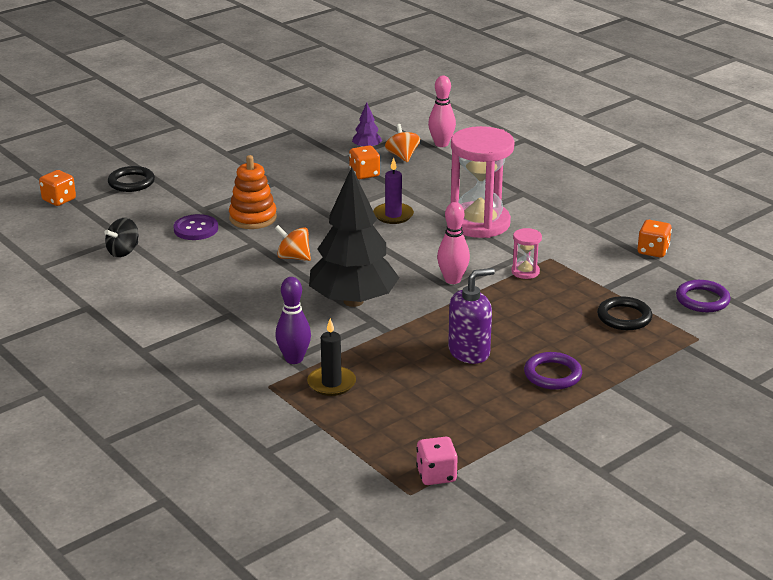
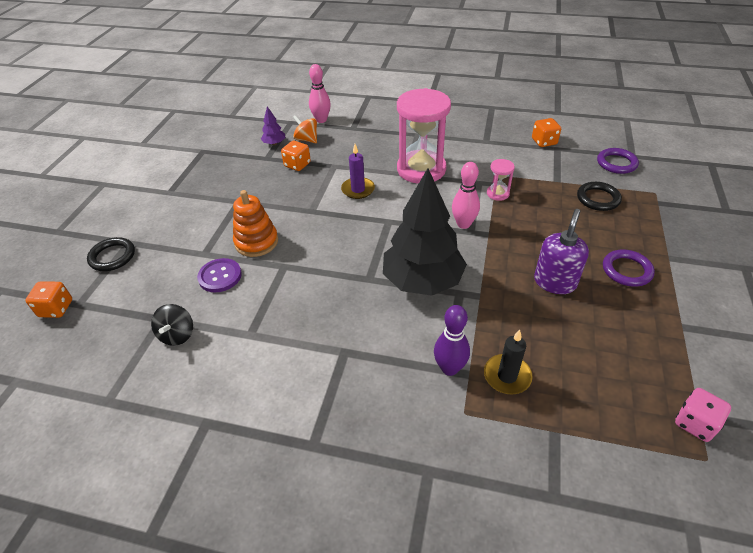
camera: 35 degrees left, 15 degrees up
orange spinning top [275,225,311,261] -> none

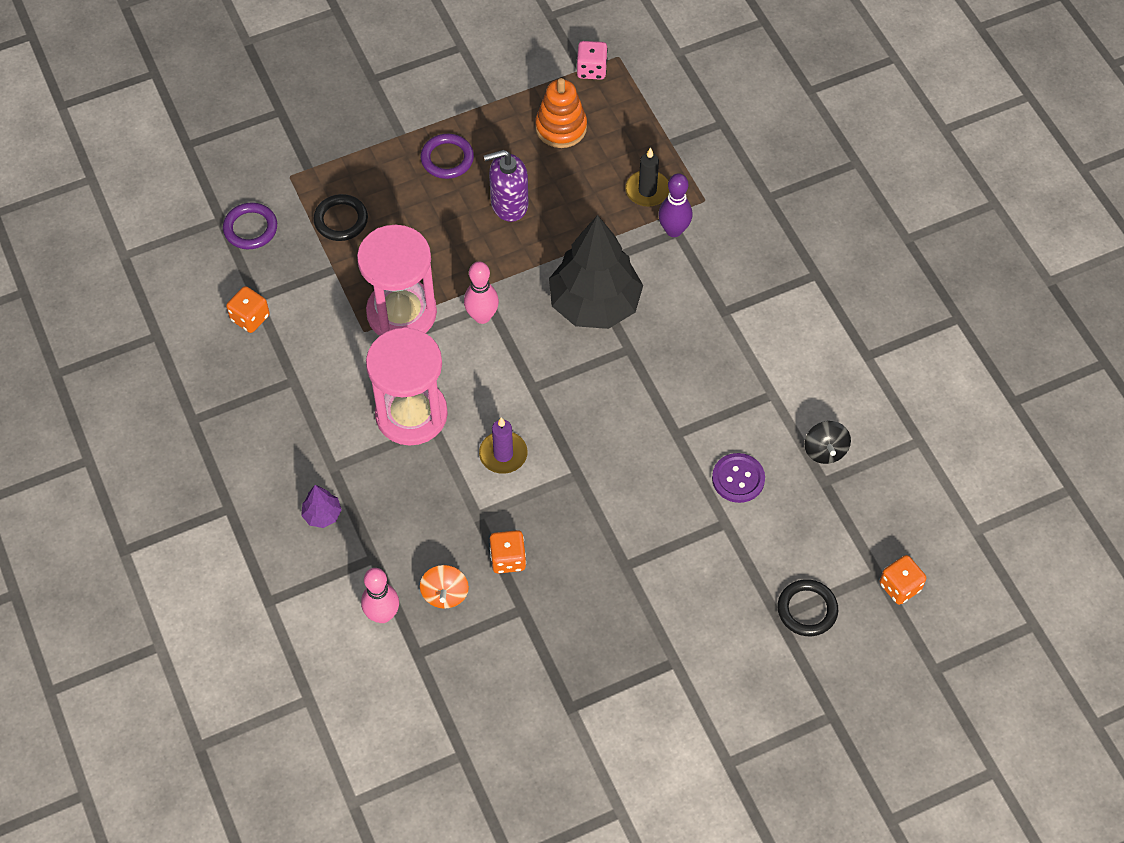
camera: 130 degrees left, 15 degrees up
black spinning top [151,304,193,346] -> black spinning top turned 120 degrees clockwise [804,421,851,464]
orange stacking toy [233,190,278,257] -> orange stacking toy moved to [535,78,587,148]
purple tree [261,106,285,145] -> purple tree moved to [301,485,342,528]
pink hourglass [487,159,515,201] -> pink hourglass [357,225,437,336], size x2.31

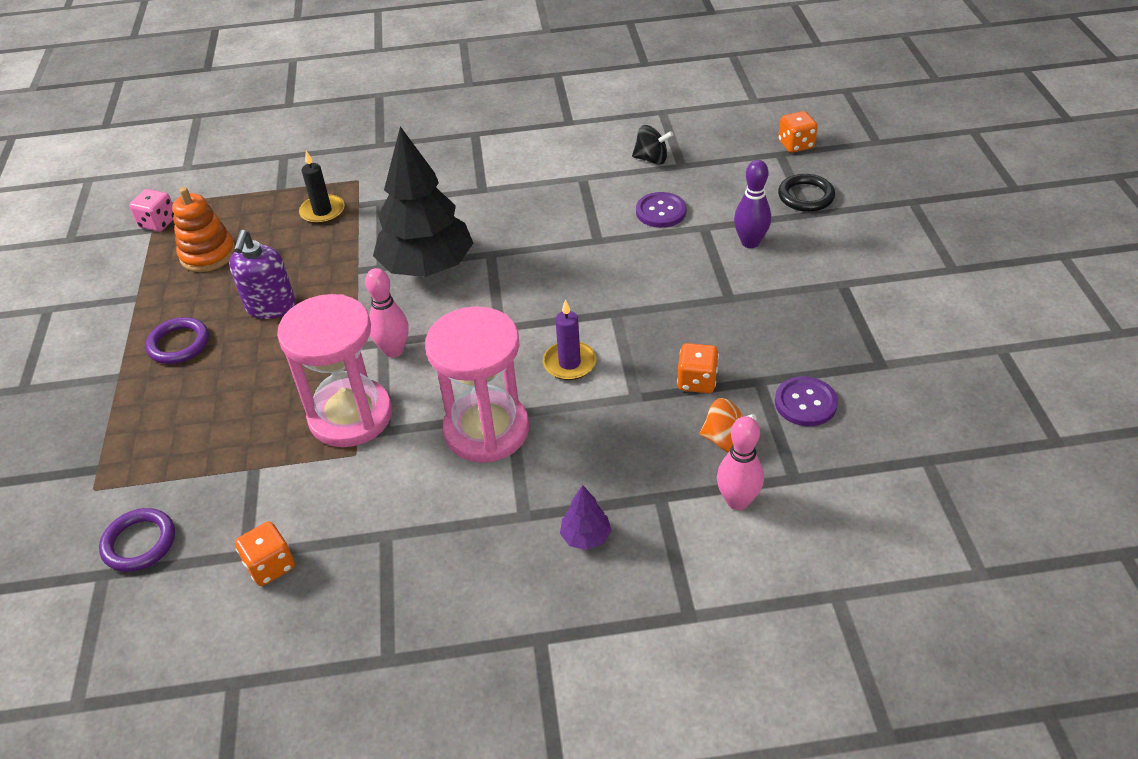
camera: 70 degrees left, 15 degrees down
black ring [313,194,368,241] -> none
purple bowling pin [658,173,693,237] -> purple bowling pin moved to [734,160,771,248]
none -> purple button [775,376,838,426]

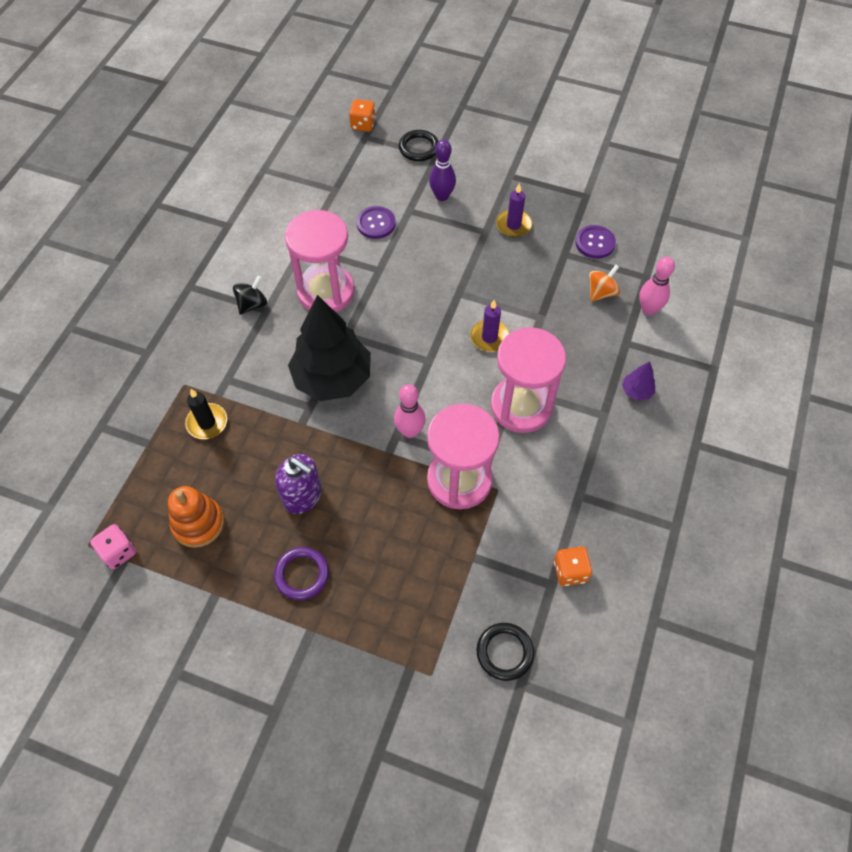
camera: 65 degrees left, 15 degrees up
purple ring [99,508,175,572] -> black ring [477,623,534,681]
black spinning top [632,125,673,165] -> black spinning top moved to [233,276,267,315]
orange dice [677,343,719,393] -> none
none -> pink hourglass [285,210,355,312]
none -> purple candle [496,183,532,237]

